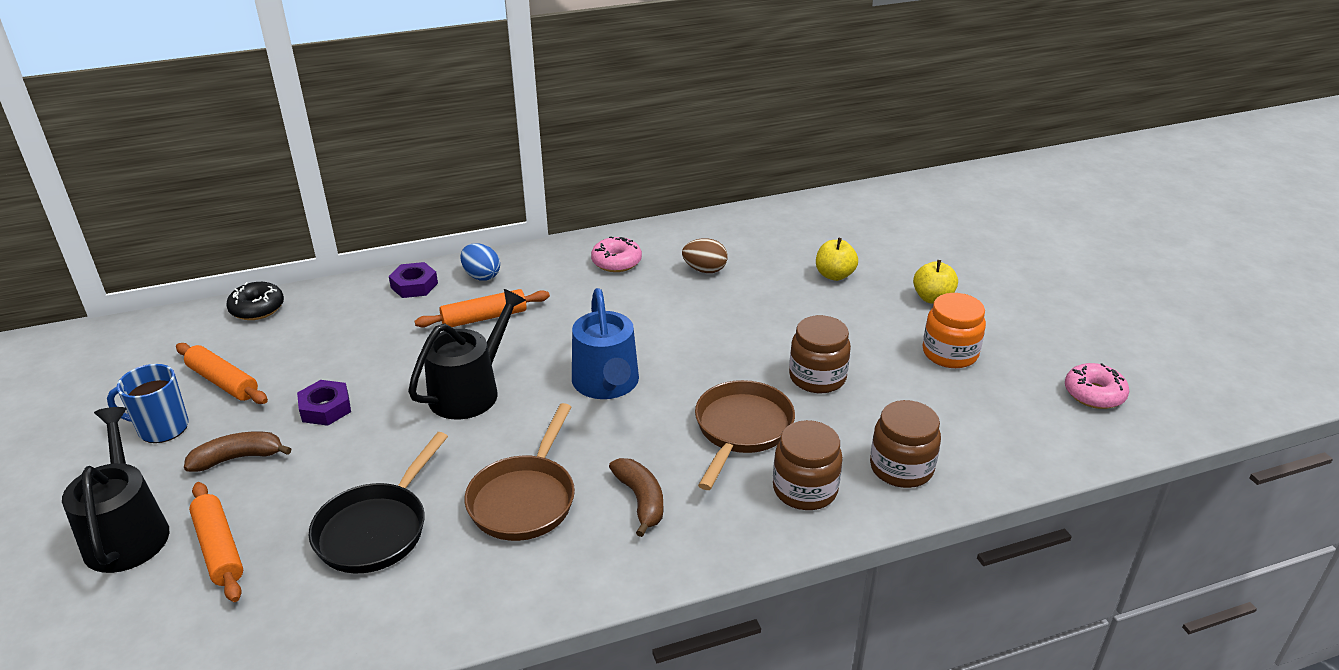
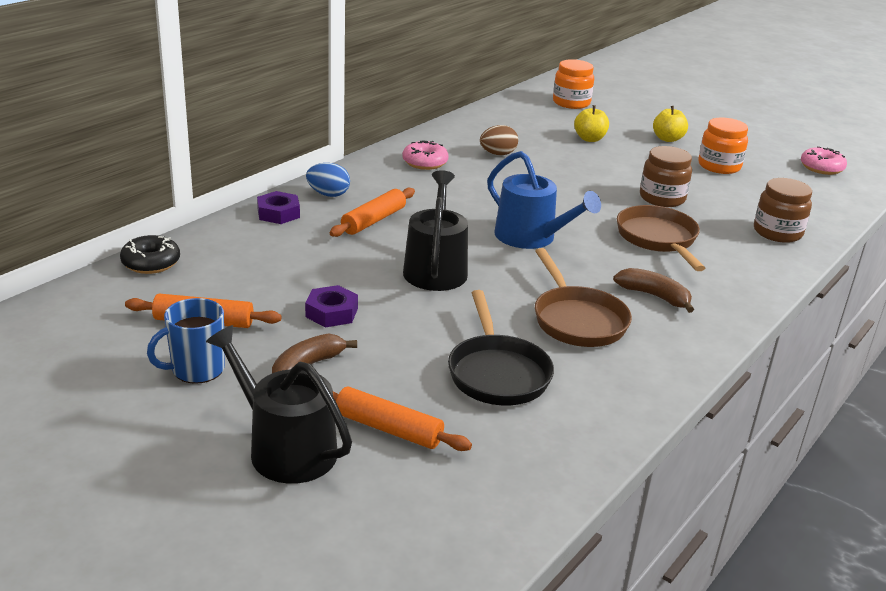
camera: 35 degrees left, 5 degrees down
brown jar [773,420,843,510] -> none
none -> orange jar [553,59,594,109]

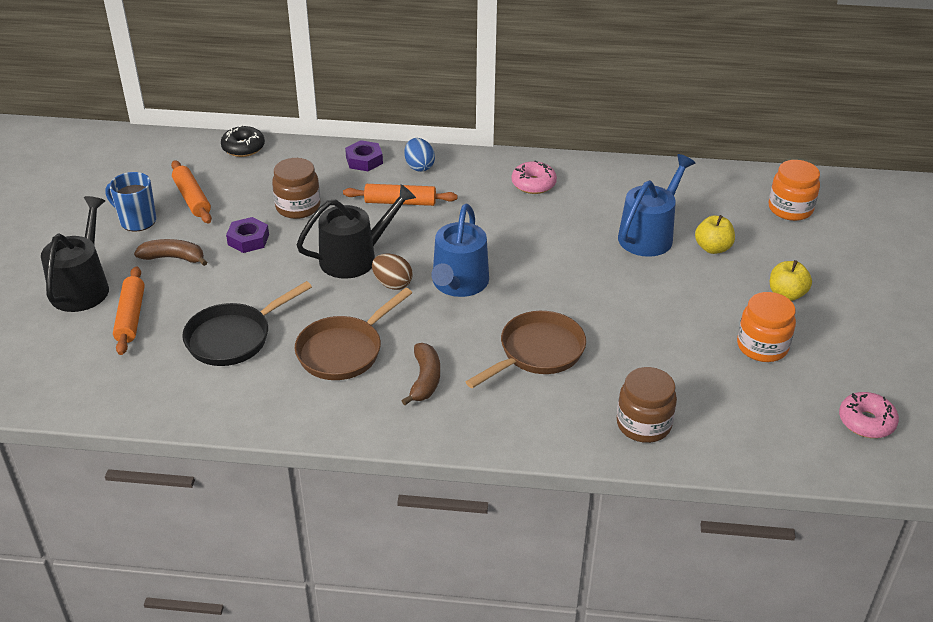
camera: 60 degrees right, 10 degrees up
brown egg [480,125,518,155] -> brown egg moved to [372,253,413,290]
brown jar [640,146,692,207] -> brown jar moved to [272,158,320,219]
none -> blue watering can [618,154,695,257]

